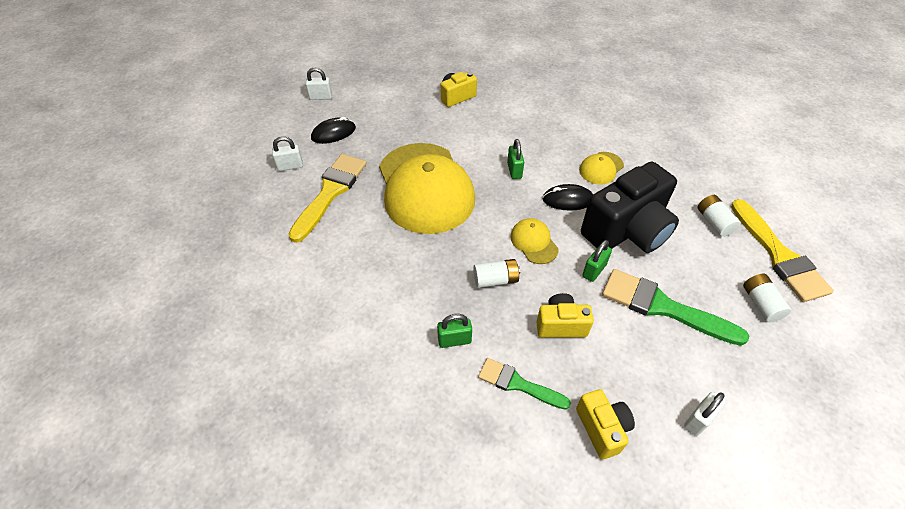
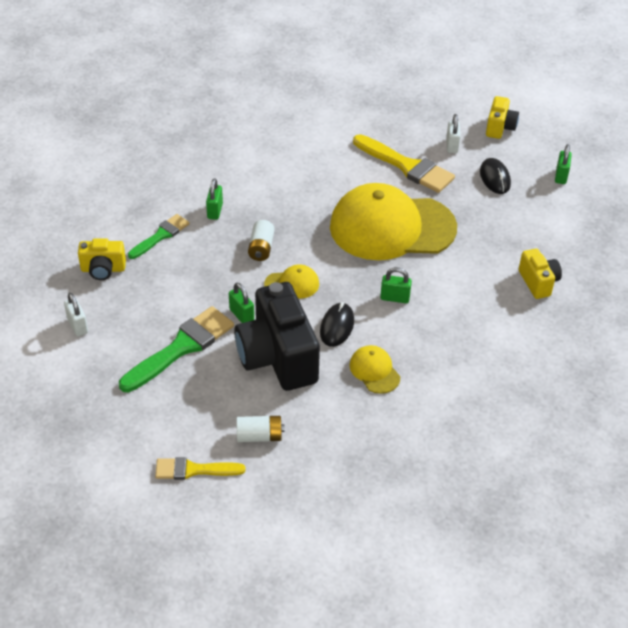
camera: 105 degrees right, 5 degrees down
white padlock [305,68,332,100] -> green padlock [555,144,572,184]
yellow camera [536,293,594,338] -> yellow camera moved to [486,96,519,139]
yellow brush [731,199,834,302] -> yellow brush [155,457,245,480], size x0.60
white battery [743,274,791,322] -> none

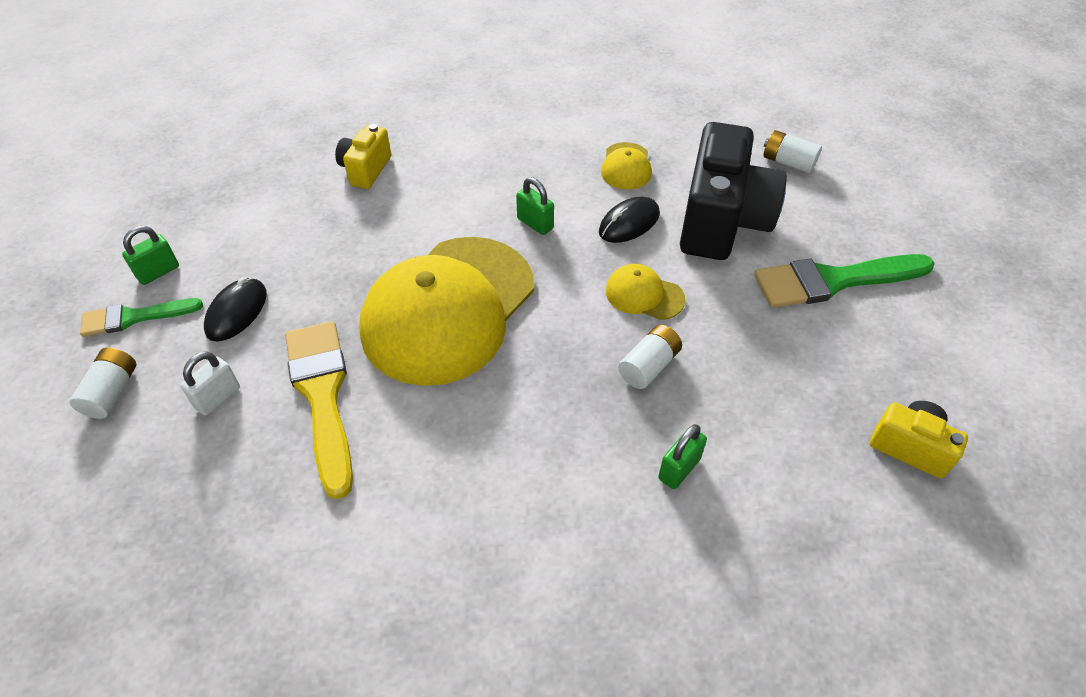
camera: 145 degrees left, 5 degrees up
white padlock [64,293,88,336] -> none
green brush [128,214,190,259] -> green brush moved to [80,298,203,337]
yellow brush [155,457,245,480] -> none
green padlock [229,283,254,323] -> none
yellow cap [330,183,457,260] -> yellow cap turned 90 degrees clockwise [359,237,534,386]
yellow camera [486,96,519,139] -> white battery [69,347,136,419]

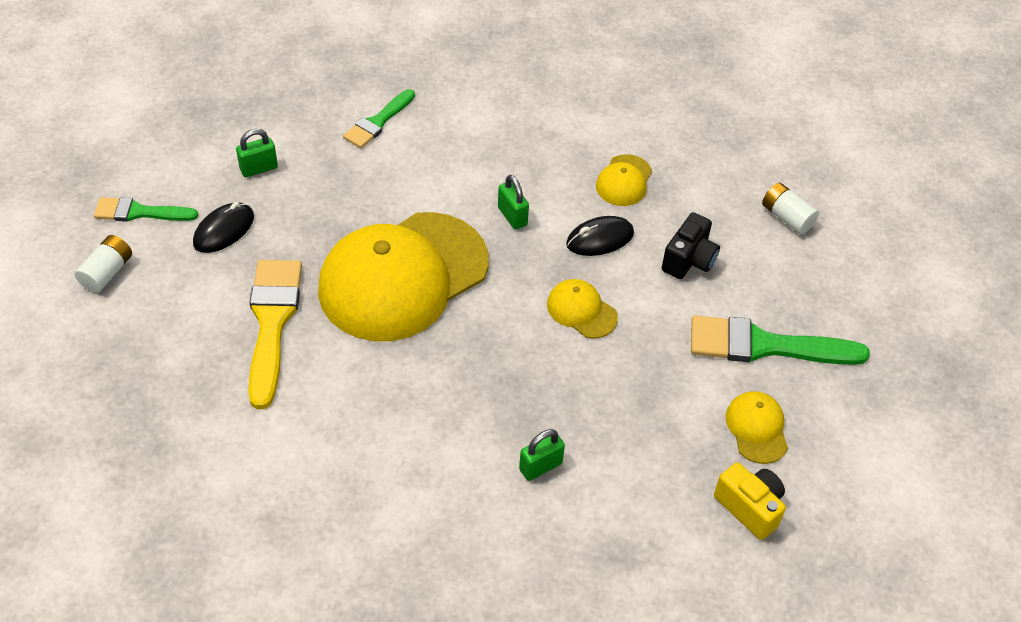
camera: 15 degrees right, 0 degrees up
green padlock [122,226,179,285] -> green padlock moved to [236,129,278,177]
white padlock [180,351,240,416] -> none
yellow camera [335,124,391,189] -> green brush [343,89,415,148]
white battery [618,325,682,389] -> none
black camera [680,122,787,260] -> black camera [662,212,720,279], size x0.50
none -> yellow cap [726,391,788,464]

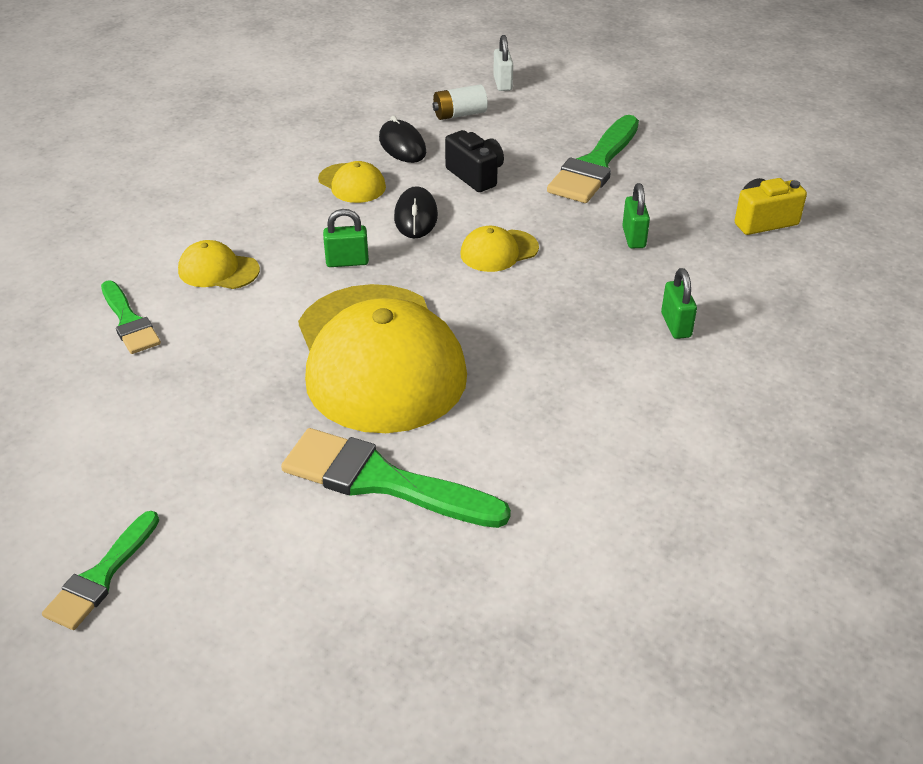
camera: 65 degrees left, 10 degrees down
white battery [75,235,132,293] -> none
black mouse [193,202,254,253] -> black mouse moved to [379,116,426,163]
green padlock [236,129,278,177] -> green padlock moved to [622,183,650,248]
yellow brush [248,260,302,409] -> green brush [281,428,511,528]
yellow cap [726,391,788,464] -> yellow cap moved to [178,240,260,289]
none -> white padlock [493,35,513,91]

